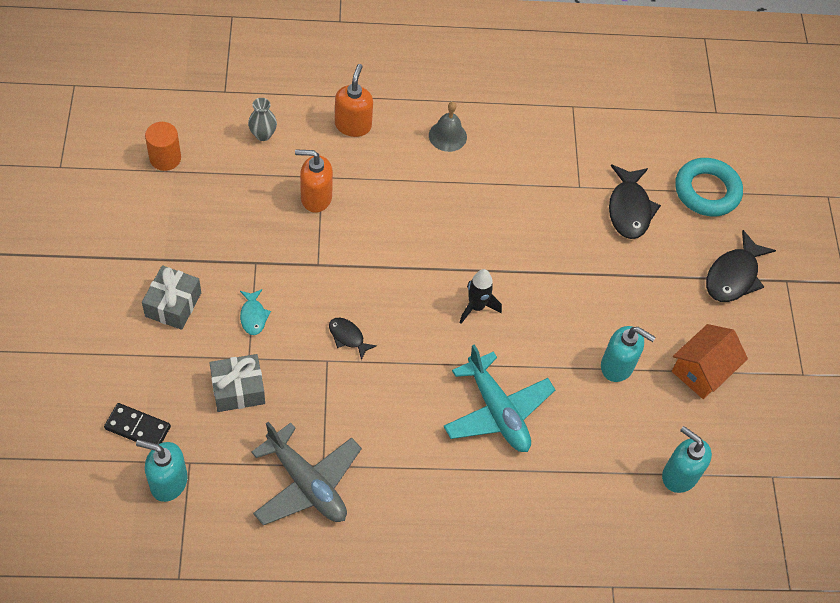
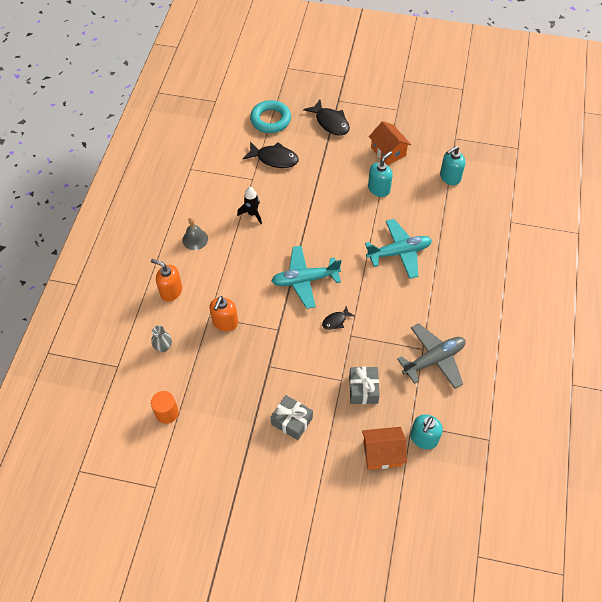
camera: 70 degrees left, 0 degrees up
black domino [104,403,171,444] -> orange house [362,427,407,470]
turquoise fish [240,289,271,335] -> none
black rocket [459,269,502,324] -> black rocket moved to [237,187,262,224]
none -> turquoise plane [272,246,341,309]

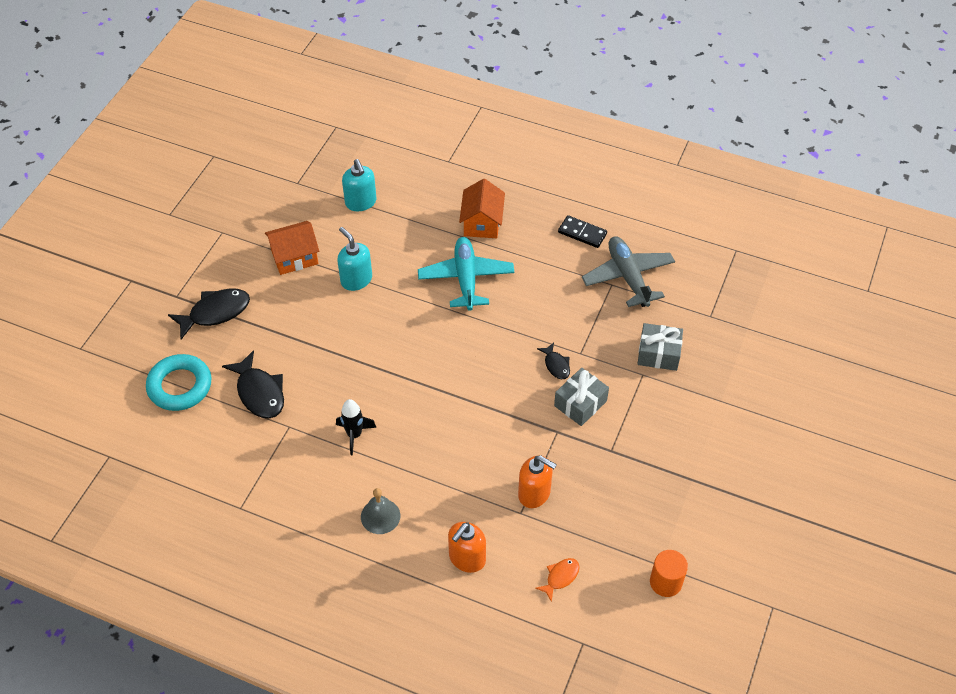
camera: 80 degrees left, 5 degrees down
grey vase [151,326,172,352] -> orange fish [535,558,580,602]
black fish [243,142,299,168] -> black fish turned 120 degrees clockwise [222,350,284,418]
grey gift [271,395,313,440] -> grey gift moved to [554,368,609,426]
turquoise plane [272,246,341,309] -> none
orange house [362,427,407,470] -> orange house moved to [459,179,505,238]
turquoise soap dispenser [410,414,443,449] -> none
none -> black domino [558,215,607,248]

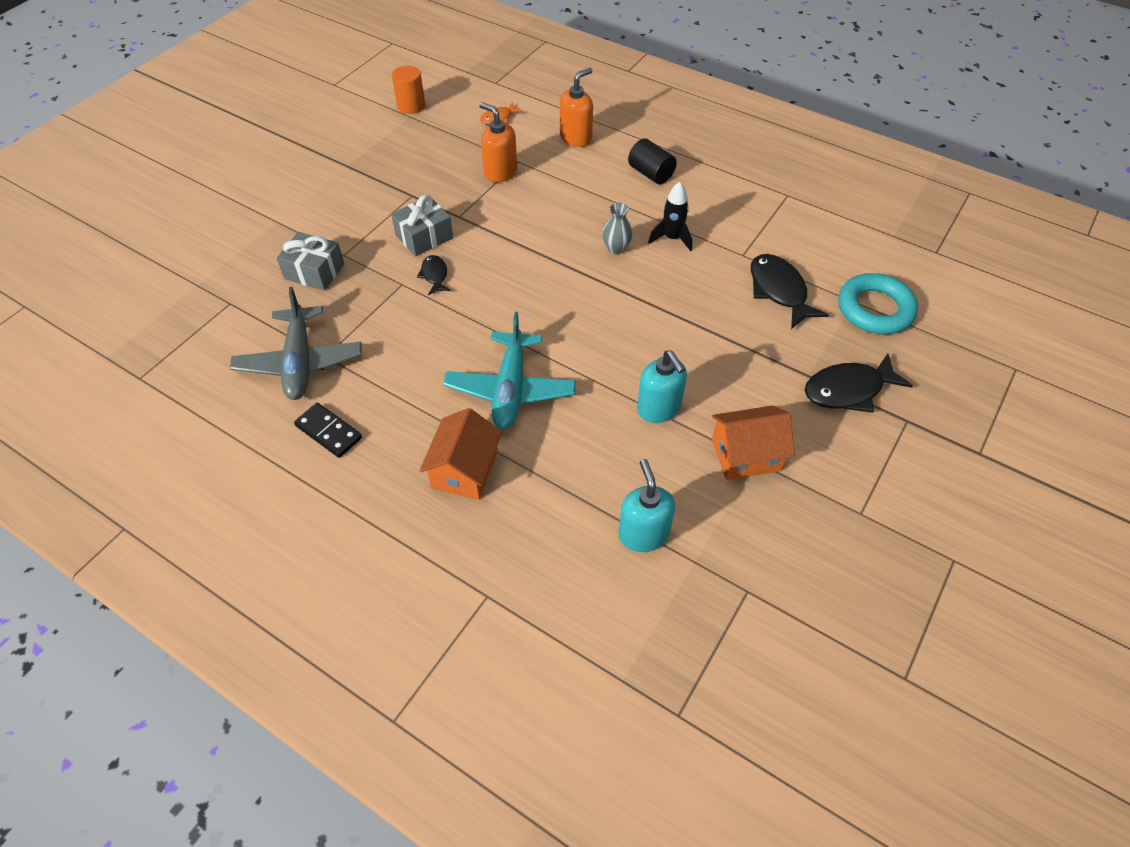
camera: 170 degrees left, 0 degrees up
grey bell [361,488,400,534] -> black cylinder [628,138,677,184]
none -> grey vase [602,203,633,254]

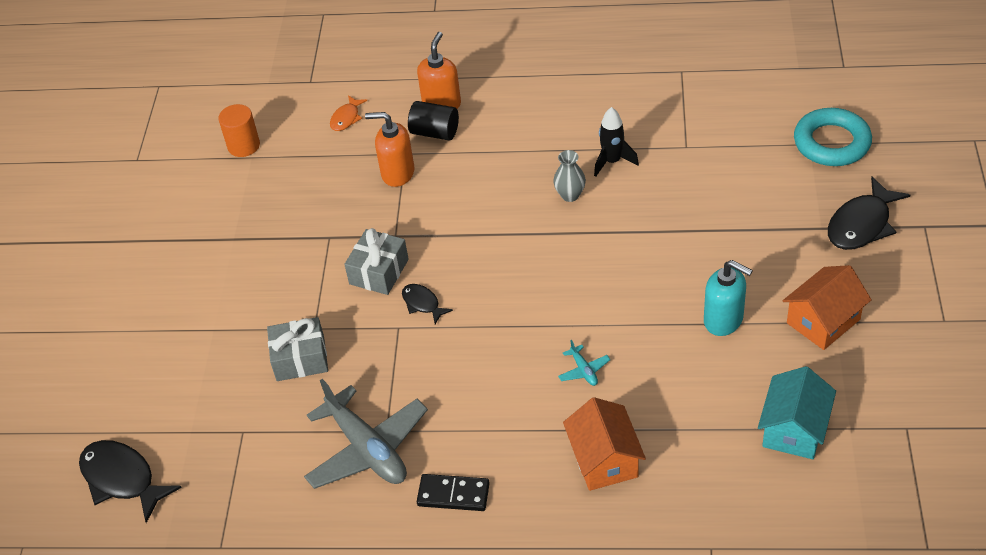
camera: 25 degrees left, 5 degrees down
turquoise plane [443,312,576,430] -> turquoise plane [558,340,611,386], size x0.41
turquoise soap dispenser [619,459,675,552] -> turquoise house [758,366,836,459]
black cylinder [628,138,677,184] -> black cylinder moved to [408,101,459,140]
black fish [751,254,829,329] -> black fish moved to [79,440,182,523]

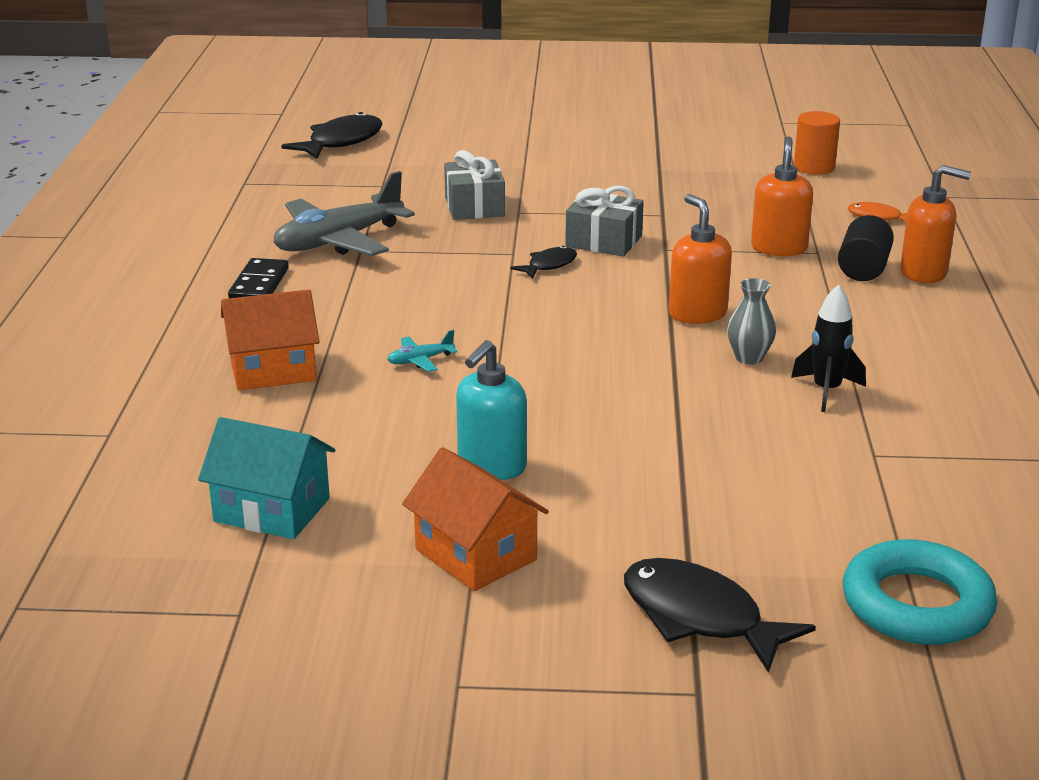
camera: 85 degrees right, 20 degrees down
none -> orange soap dispenser [669,194,732,324]

